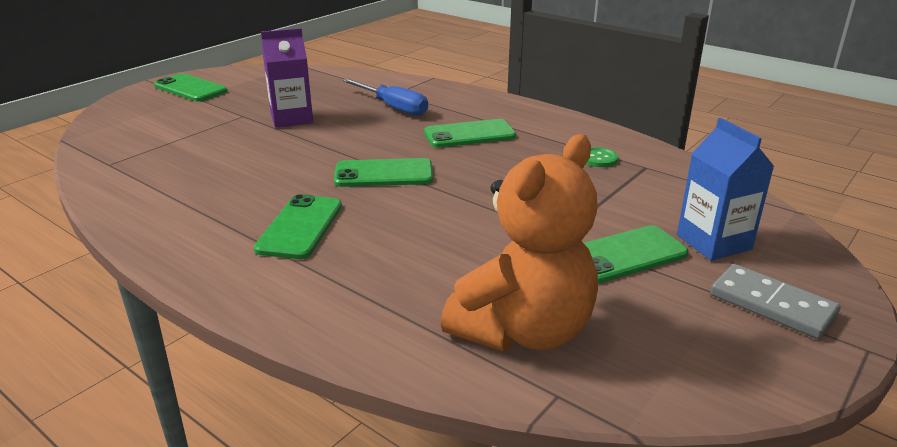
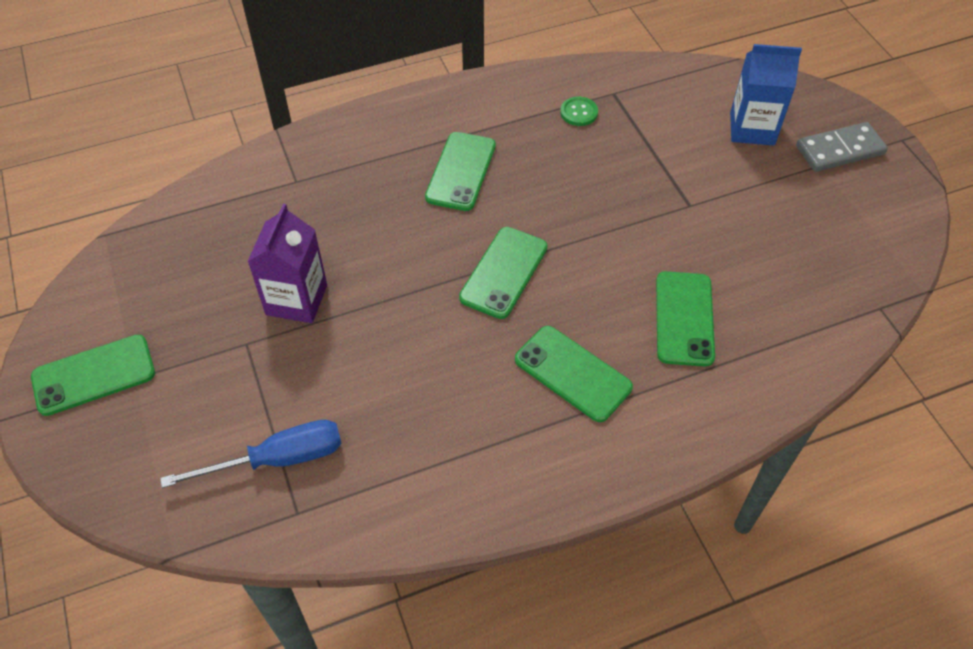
camera: 60 degrees left, 25 degrees up
blue screwdriver [342,78,428,116] -> blue screwdriver moved to [160,420,342,488]
orange teddy bear [441,134,598,352] -> none
green phone [584,225,688,283] -> green phone moved to [656,271,715,367]

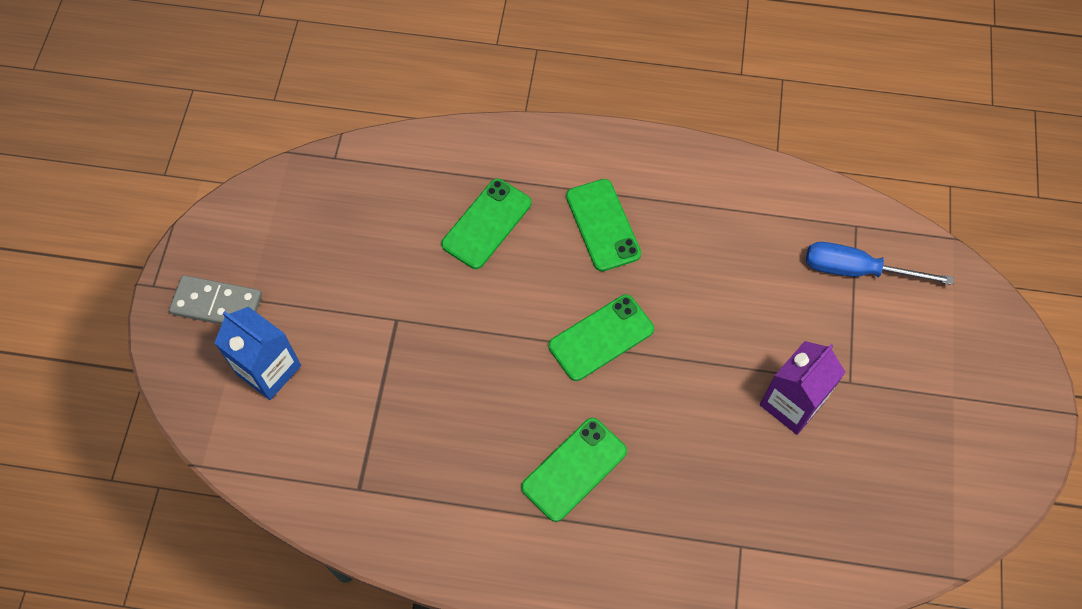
camera: 150 degrees left, 10 degrees up
green phone [31,334,155,416] -> none
green button [560,97,598,126] -> none

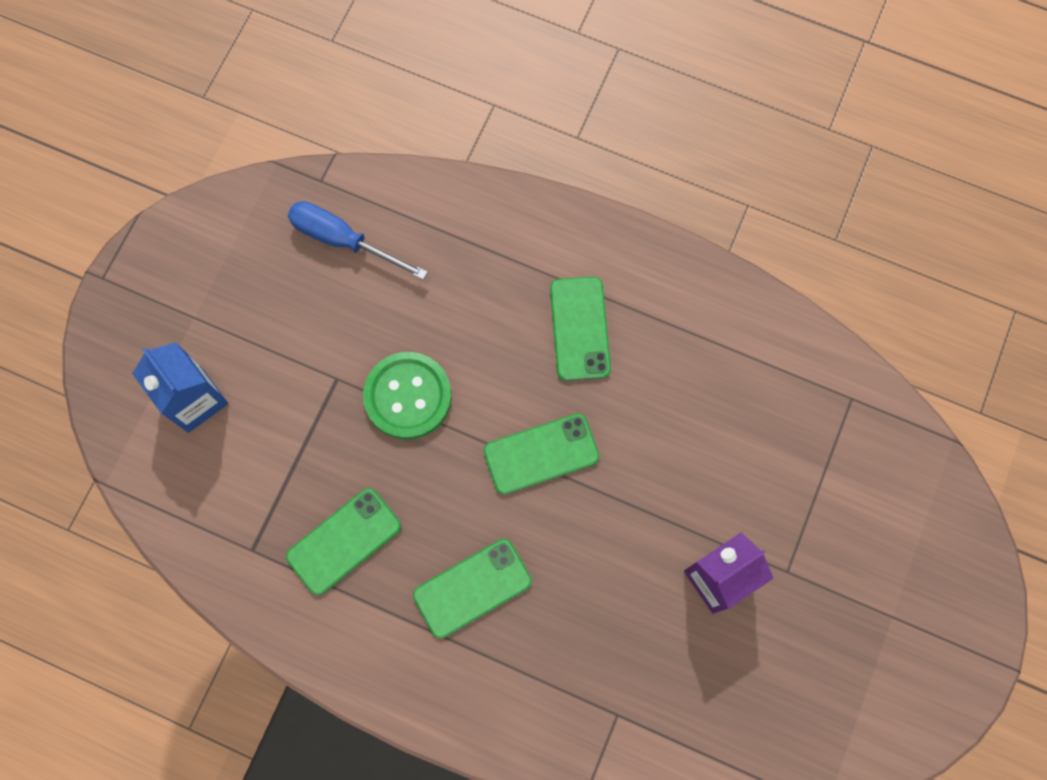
camera: 15 degrees right, 10 degrees up
grey domino [169,275,262,325] -> none
green phone [441,179,531,269] -> green phone moved to [286,488,401,595]
blue screwdriver [806,242,954,285] -> blue screwdriver moved to [288,201,428,280]
none -> green button [363,352,452,439]

